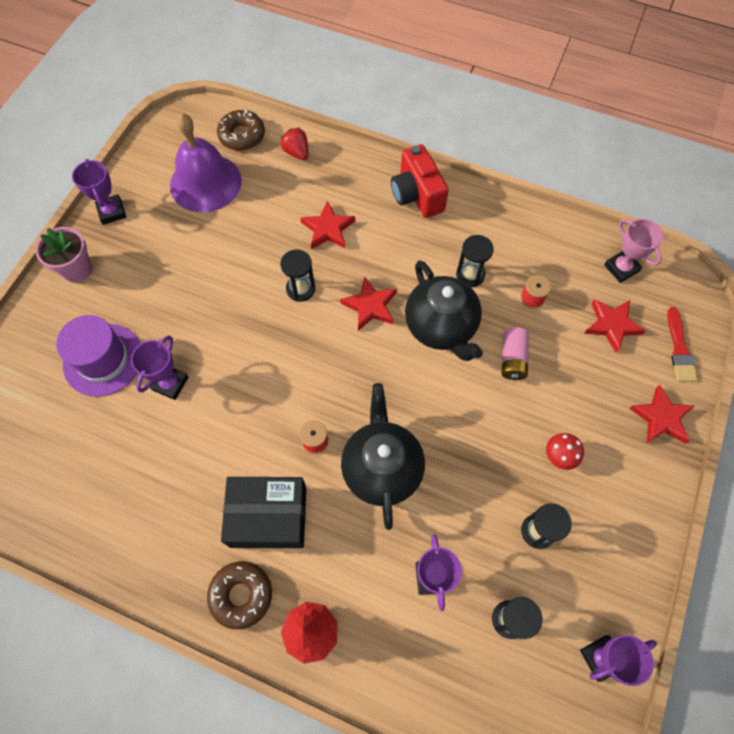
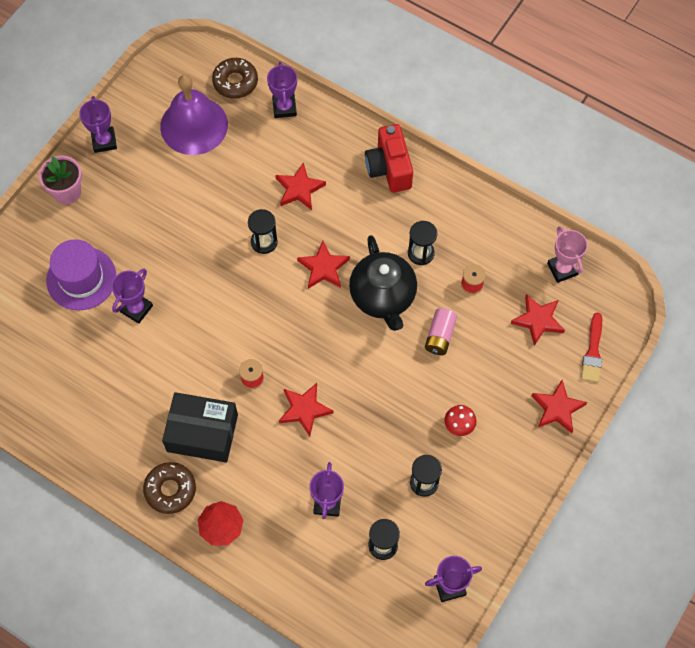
camera: 10 degrees right, 0 degrees up
red strawberry [281,127,308,160] -> purple trophy [267,62,297,118]
black teapot [341,383,425,530] -> red star [279,383,333,436]

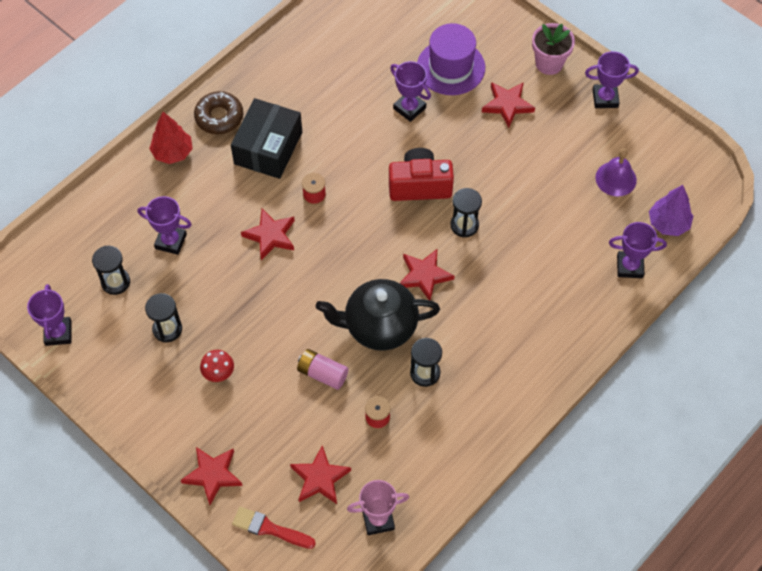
camera: 100 degrees right, 5 degrees down
purple bell [160,75,228,155] -> purple bell [595,148,637,196], size x0.56
brown donut [212,58,258,99] -> purple tree [649,185,693,236]
red star [275,162,326,210] -> red star moved to [482,82,535,128]
red camera [365,124,413,192] -> red camera moved to [389,148,454,201]

